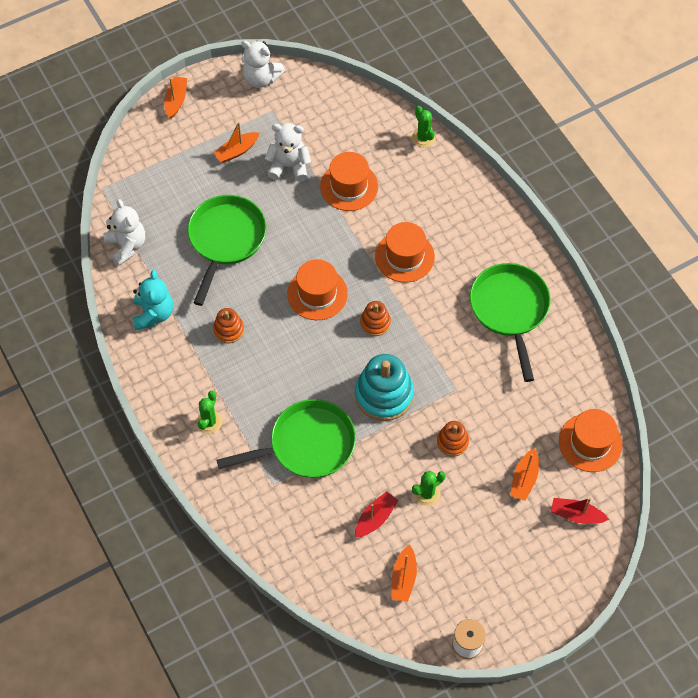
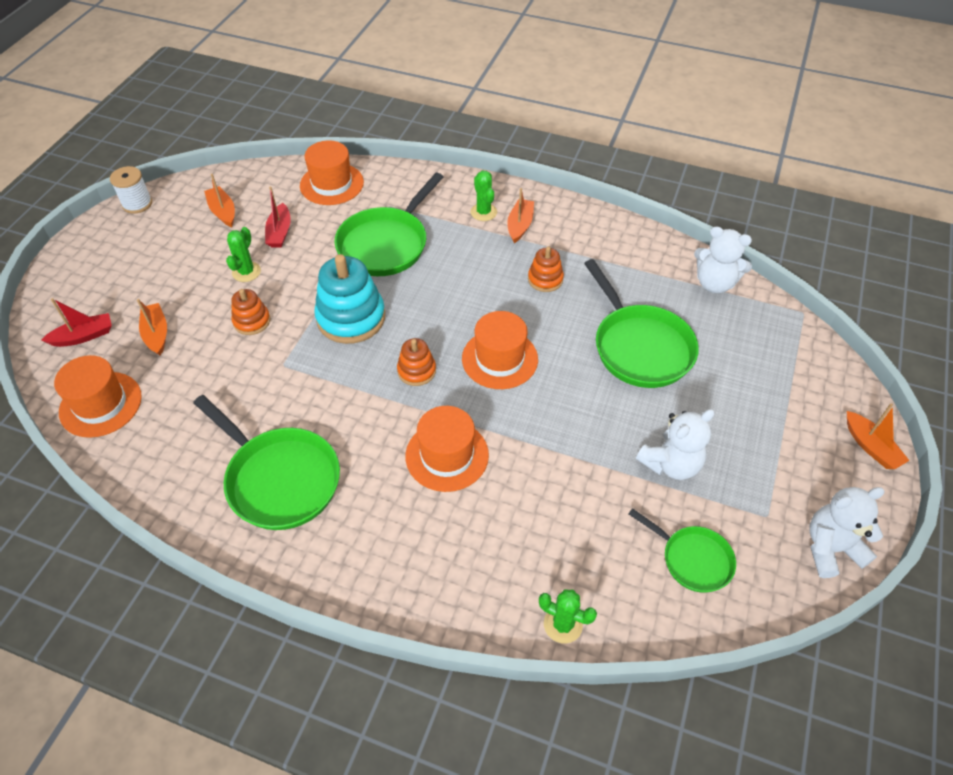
camera: 140 degrees right, 10 degrees down
turquoise teddy bear [132,270,173,330] -> none
orange boat [213,122,259,163] -> orange boat moved to [507,188,534,243]
orange hat [320,152,378,211] -> orange hat moved to [300,141,364,205]
none -> green pan [628,508,736,593]

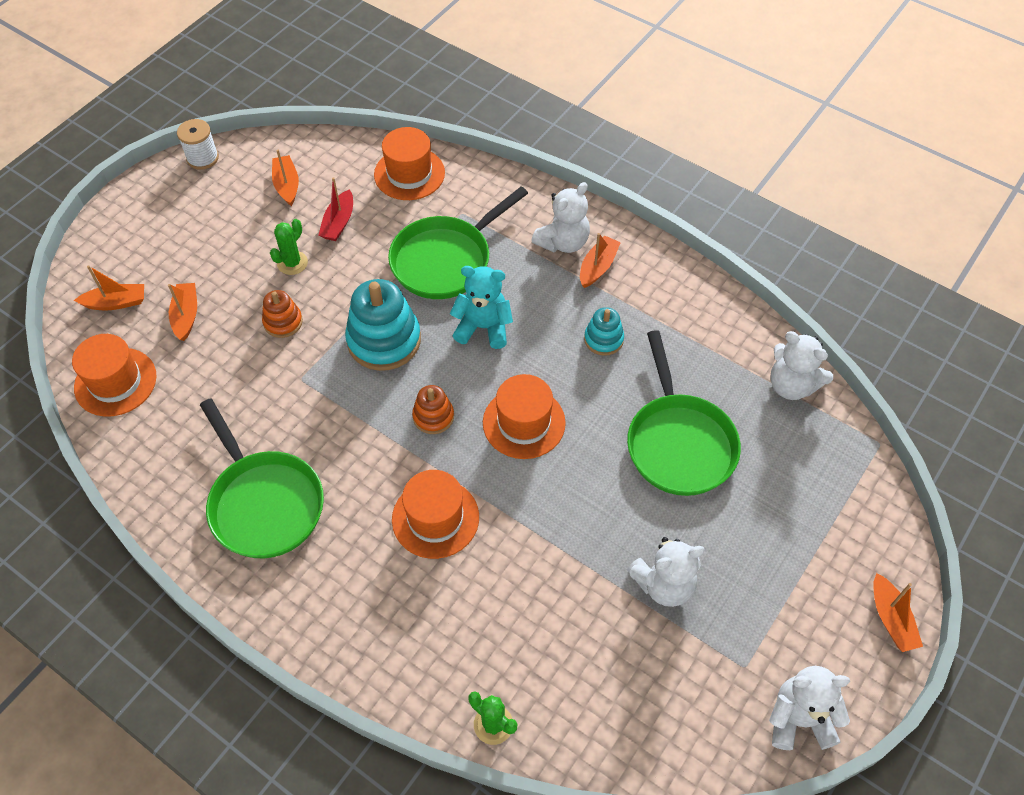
camera: 15 degrees right, 5 degrees up
red boat [42,298,112,347] -> orange boat [74,265,144,310]
green cactus [470,171,497,221] -> white teddy bear [531,182,590,253]
orange stacking toy [528,246,564,292] -> turquoise stacking toy [584,307,624,356]
green pan [628,508,736,593] -> none
none -> turquoise teddy bear [450,266,513,349]

